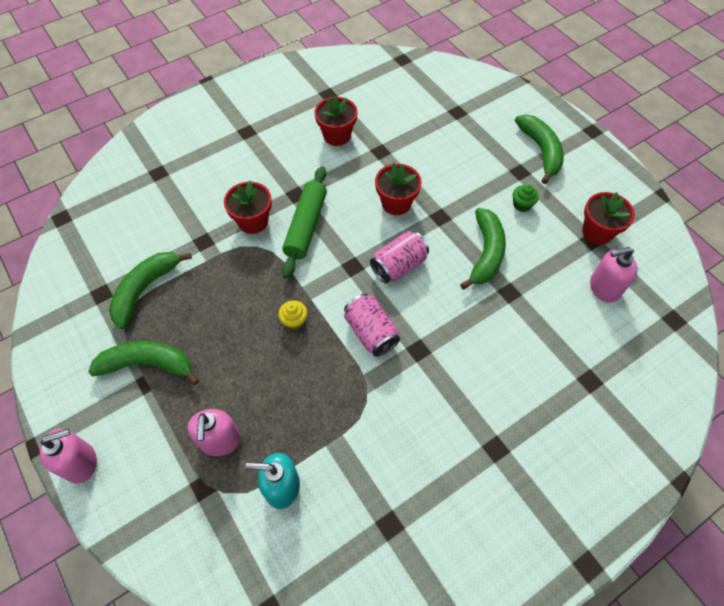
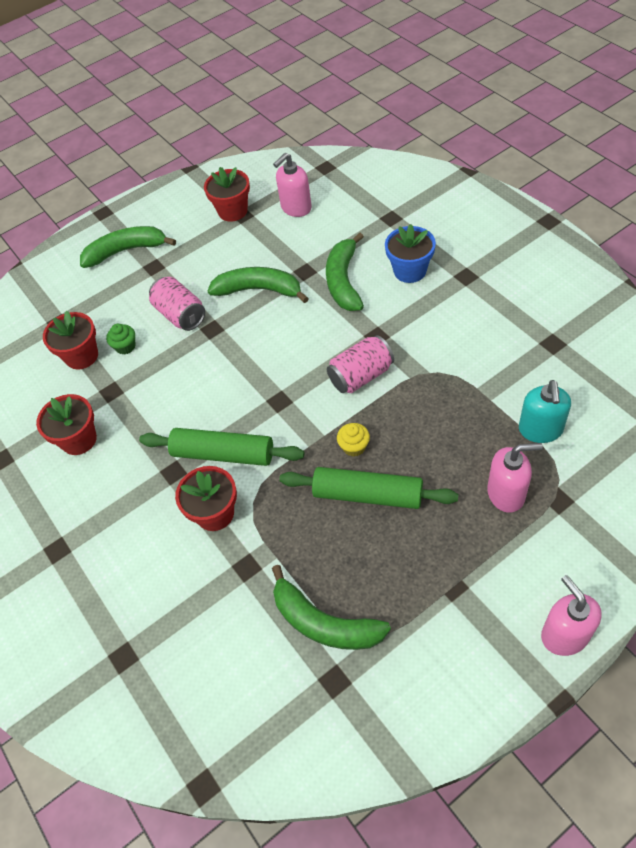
camera: 85 degrees left, 5 degrees down
green banana [88,341,199,385] -> green banana moved to [326,232,364,311]
pink can [370,231,429,284] -> pink can moved to [149,277,205,331]
red flower pot [375,163,421,215] -> red flower pot moved to [43,311,98,369]
green cupcake [513,184,539,212] -> green cupcake moved to [106,324,136,355]
pink soap dispenser [590,247,637,303] -> pink soap dispenser turned 60 degrees clockwise [273,153,312,217]
none -> green rolling pin [279,467,458,509]
none -> blue flower pot [385,224,436,283]

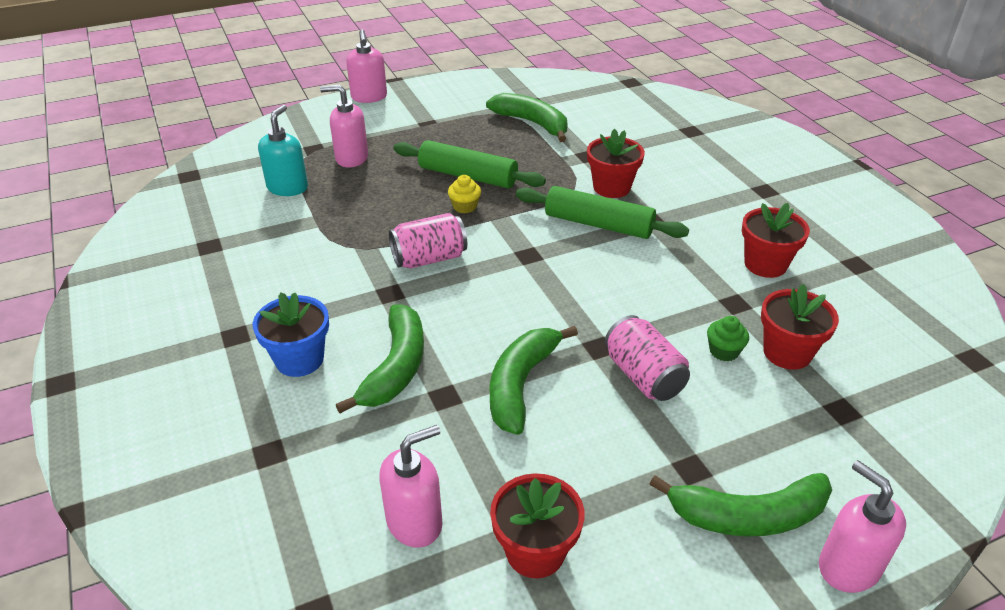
camera: 175 degrees left, 15 degrees down
green banana [207,267,309,303] -> green banana turned 90 degrees clockwise [490,326,578,435]
none -> pink soap dispenser [819,460,906,593]

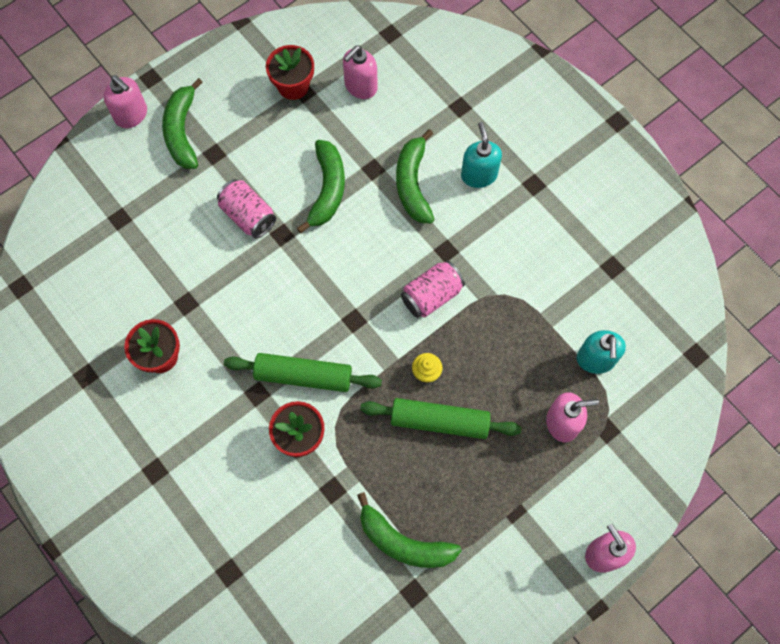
camera: 165 degrees right, 30 degrees up
blue flower pot [253,292,329,377] -> turquoise soap dispenser [461,122,502,188]
green banana [650,473,832,536] -> green banana turned 75 degrees counterclockwise [162,78,203,169]
green cupcake [707,316,749,361] -> none
red flower pot [761,284,839,370] -> none

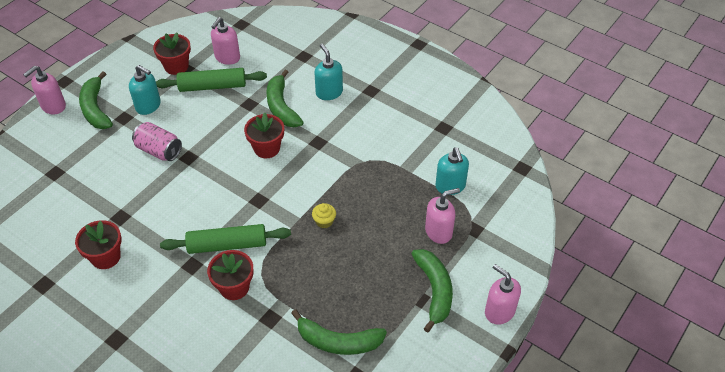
camera: 15 degrees left, 20 degrees down
pink soap dispenser [103,75,147,128] -> pink soap dispenser turned 105 degrees clockwise [23,66,66,114]
green banana [297,140,345,233] -> green banana moved to [411,249,453,332]
green rolling pin [360,398,522,439] -> green rolling pin moved to [156,68,267,92]
pink can [401,260,465,318] -> none
none -> turquoise soap dispenser [129,65,161,115]
none -> red flower pot [244,113,284,158]

